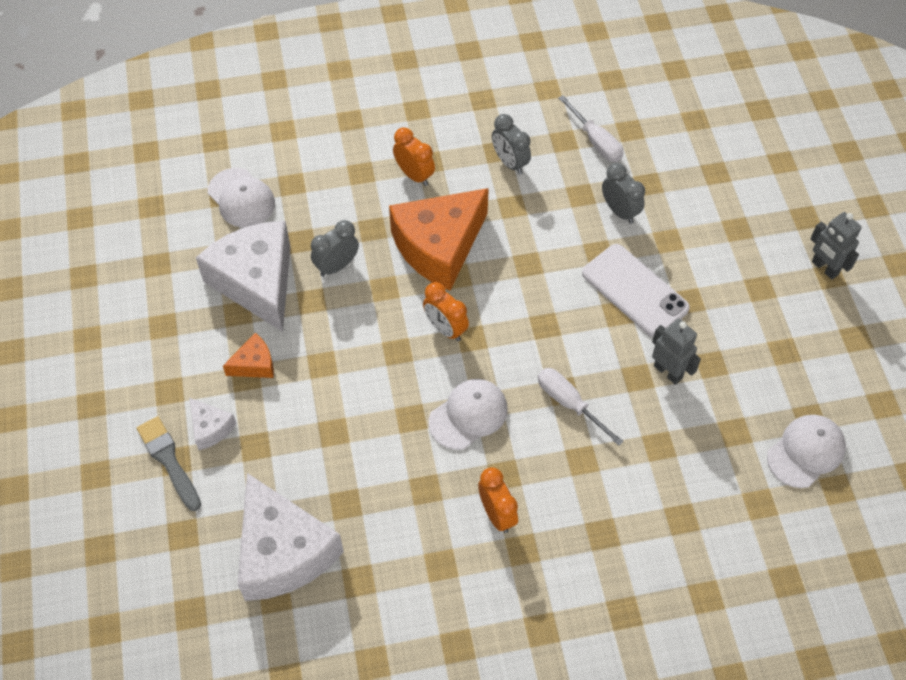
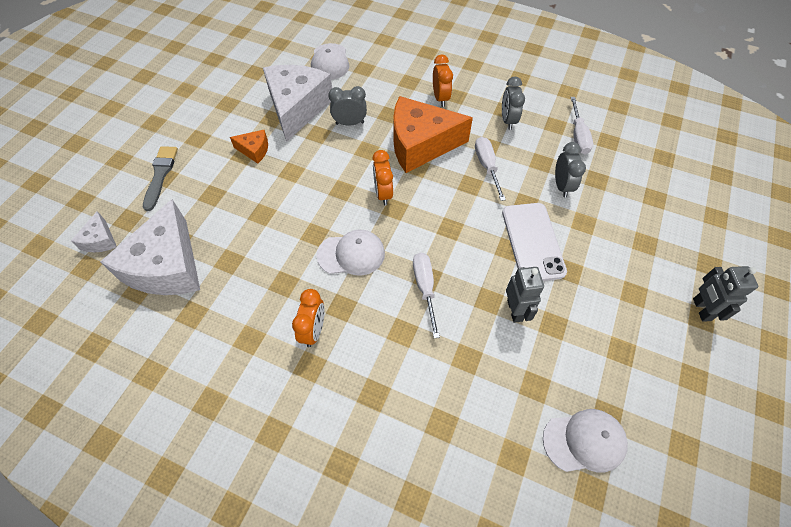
camera: 35 degrees right, 0 degrees up
white cheese [189,398,237,450] -> white cheese moved to [71,211,117,252]
none -> white screwdriver [475,137,506,201]

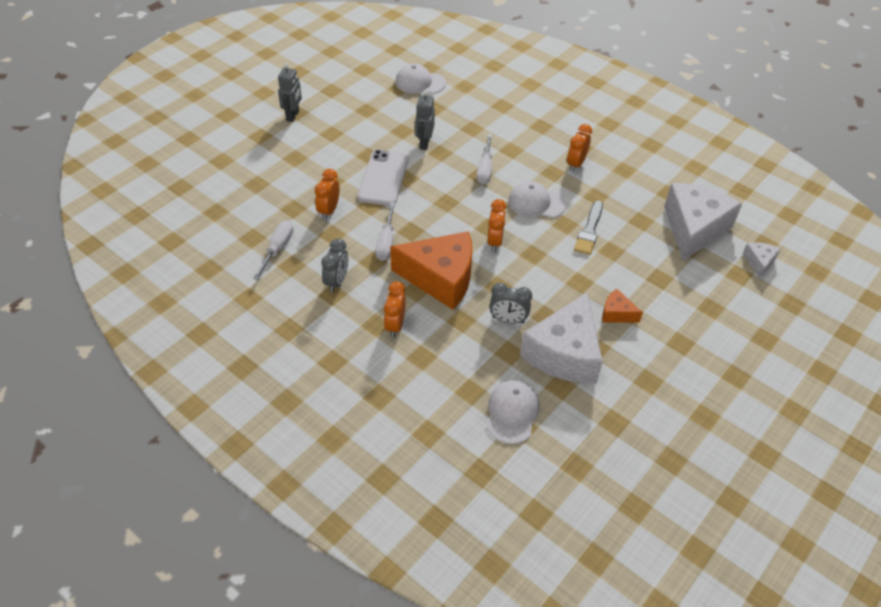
camera: 165 degrees left, 10 degrees down
grey brush [143,146,178,211] -> grey brush moved to [574,200,603,255]
grey clock [555,142,586,198] -> orange clock [315,169,339,220]

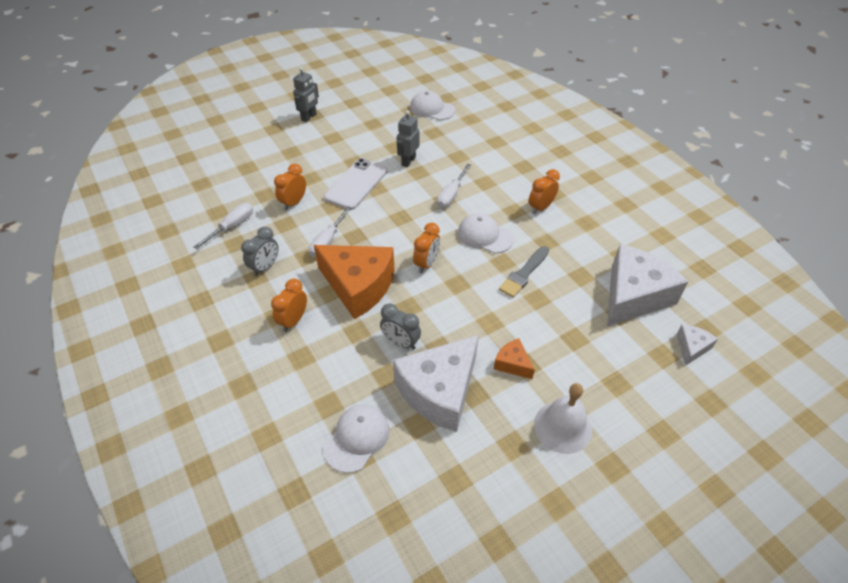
camera: 20 degrees right, 0 degrees up
none -> white bell [534,383,592,454]

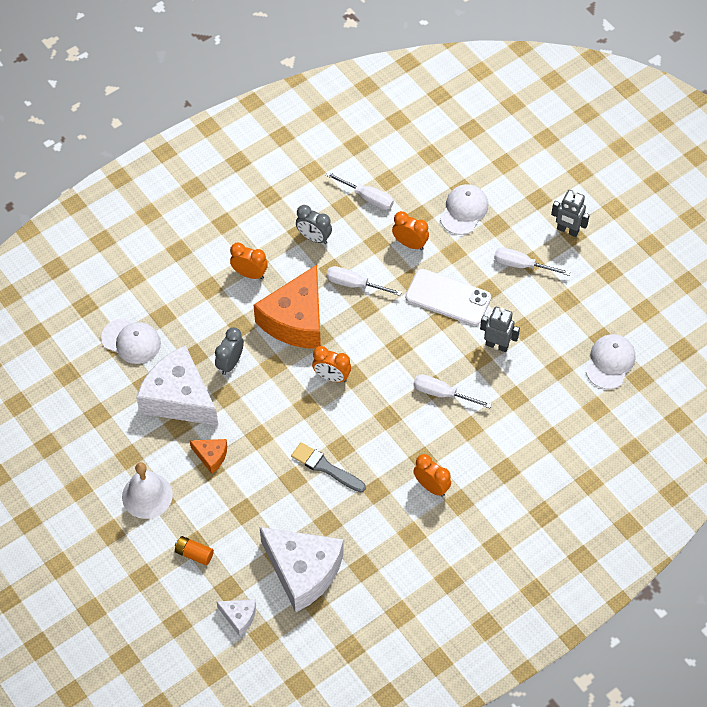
camera: 85 degrees right, 10 degrees up
white cap [458,213,514,253] -> white cap moved to [440,184,488,235]
orange cheese [494,338,535,379] -> orange cheese turned 75 degrees clockwise [190,439,227,474]
none -> orange battery [175,536,214,566]
none -> white screwdriver [494,247,570,276]

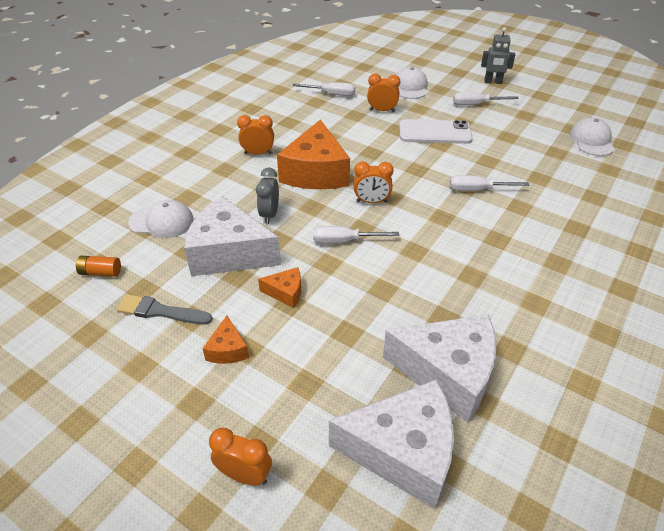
camera: 20 degrees left, 15 degrees down
white bell [122,462,173,519] -> orange cheese [202,315,249,364]
orange battery [175,536,214,566] -> orange battery moved to [76,256,121,277]
white cheese [216,600,256,636] -> white cheese [329,379,454,509], size x2.22
grey brush [291,442,366,492] -> grey brush moved to [116,294,213,325]
grey clock [296,205,332,244] -> none
white screwdriver [326,266,402,296] -> white screwdriver moved to [313,226,399,244]
orange clock [413,454,451,497] -> orange clock moved to [209,428,272,485]
grey robot [480,307,520,352] -> none

